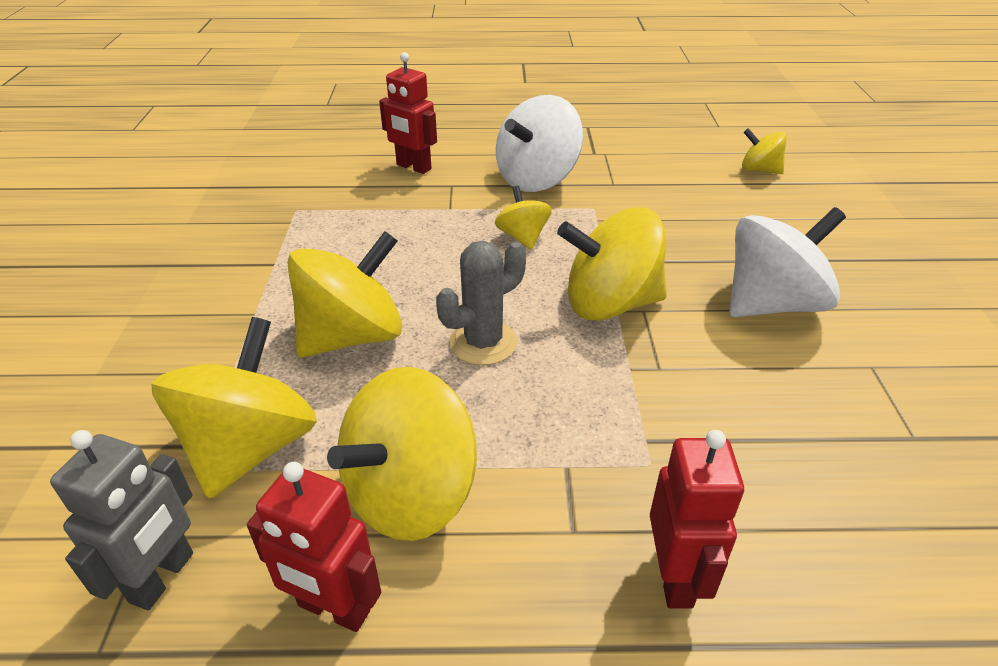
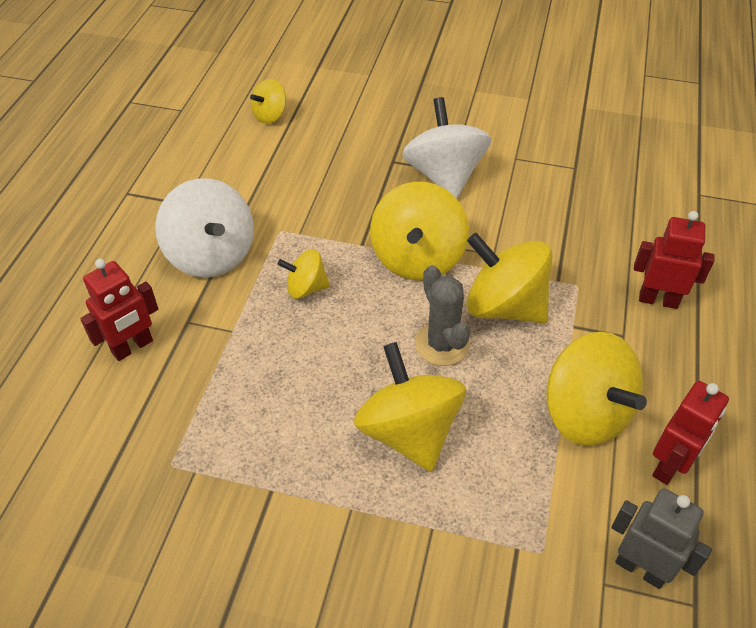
camera: 75 degrees left, 10 degrees up
yellow spinning top [151,317,317,499] -> yellow spinning top moved to [466,233,552,324]

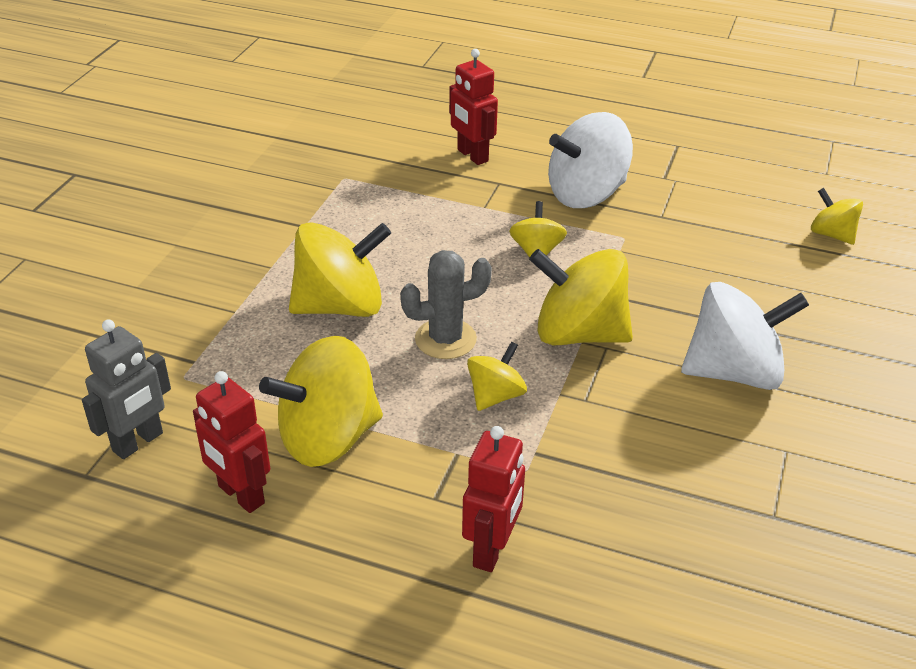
camera: 95 degrees right, 10 degrees down
yellow spinning top [466,233,552,324] -> yellow spinning top [467,342,527,411], size x0.53

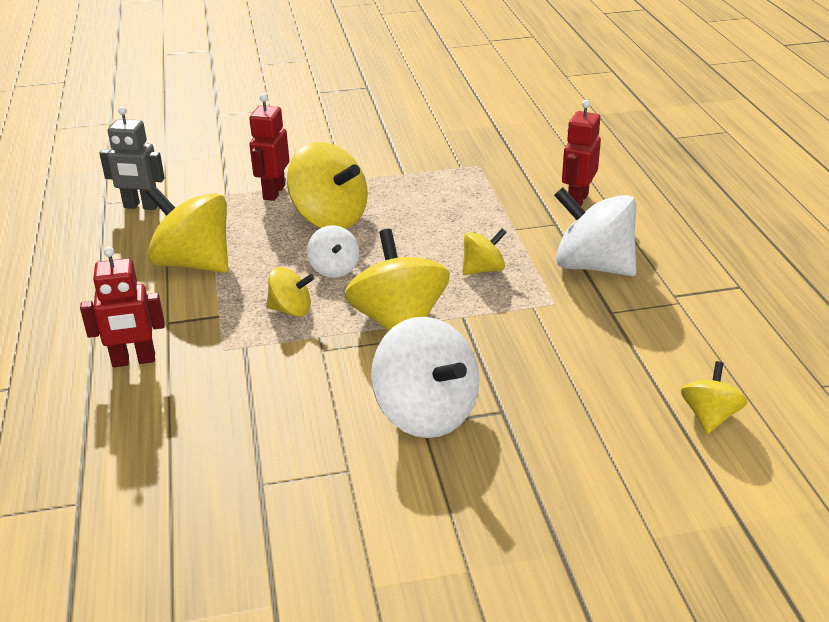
camera: 60 degrees right, 5 degrees down
red robot [193,371,270,513] -> red robot moved to [249,94,290,201]
grey cactus [400,250,492,359] -> white spinning top [307,225,359,278]

